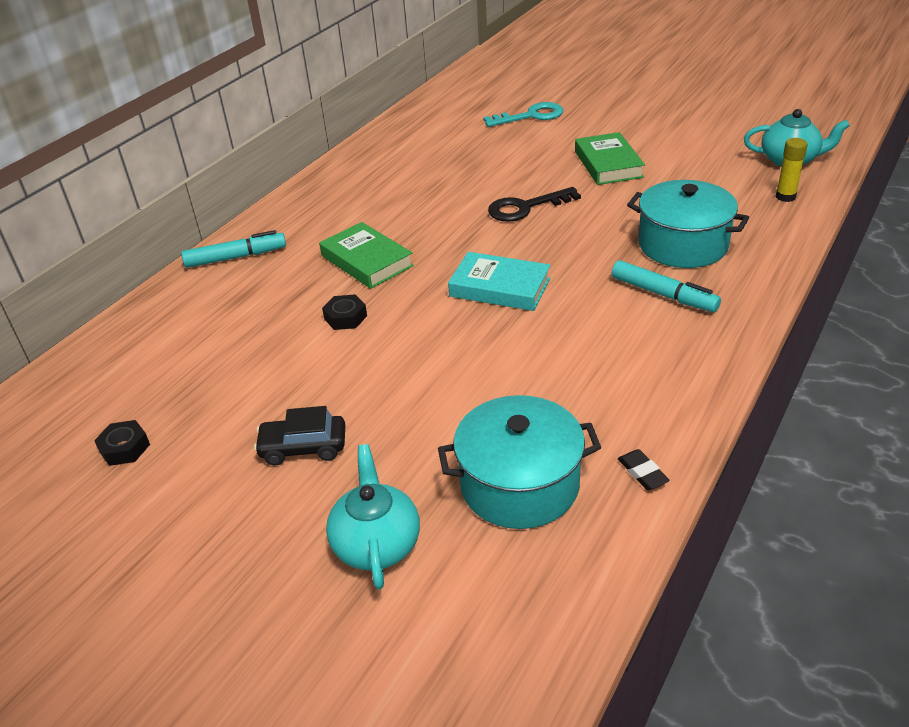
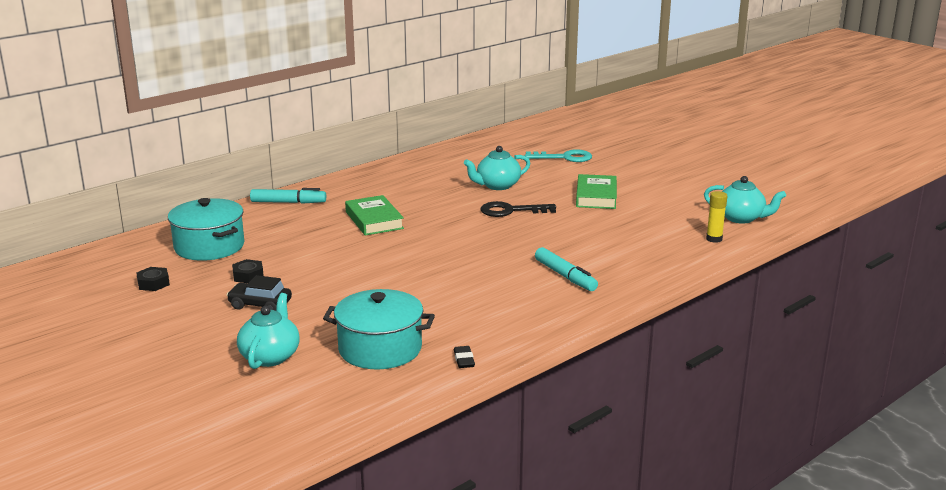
camera: 15 degrees right, 15 degrees down
black nut [322,294,367,330] -> black nut moved to [232,259,264,283]
turquoise book [448,252,551,311] -> none
turquoise pot [627,180,749,268] -> turquoise pot moved to [168,198,244,261]
none -> turquoise teapot [464,146,530,190]

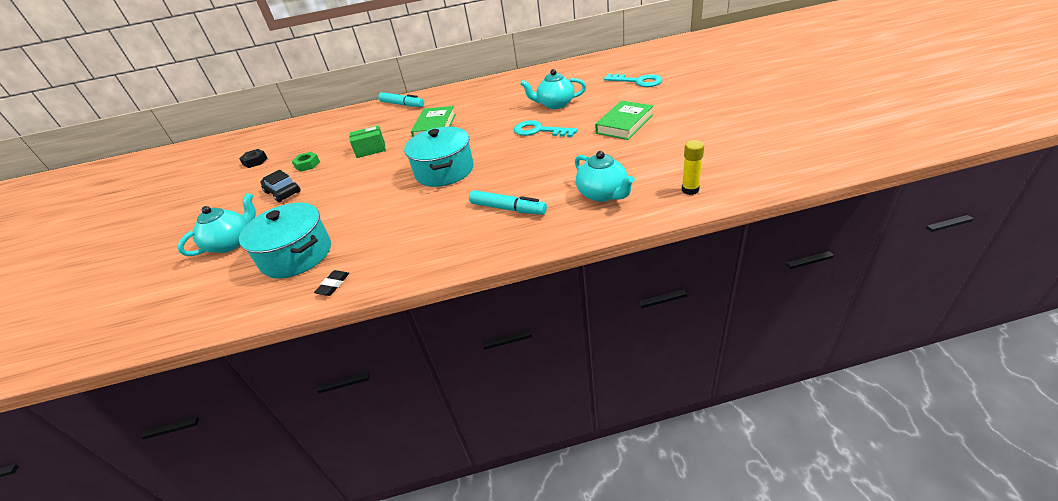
camera: 35 degrees right, 15 degrees up
turquoise pot [168,198,244,261] -> turquoise pot moved to [404,127,474,187]
black nut [232,259,264,283] -> green nut [292,152,320,172]
black key [480,201,556,217] -> turquoise key [514,120,578,137]
turquoise marker [535,247,598,291] -> turquoise marker turned 60 degrees counterclockwise [469,190,547,215]
turquoise teapot [704,176,786,224] -> turquoise teapot moved to [575,151,635,202]
none -> green box [350,125,386,158]

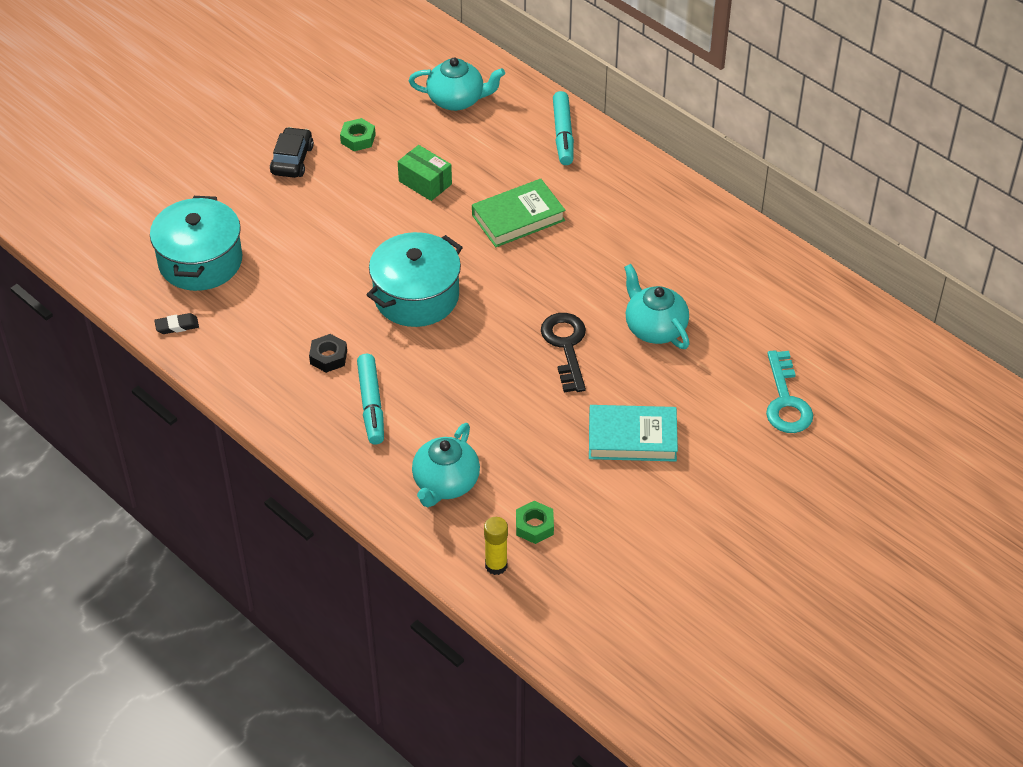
camera: 50 degrees right, 10 degrees up
turquoise teapot [177,193,256,256] -> turquoise teapot moved to [409,58,505,111]
black nut [239,149,267,168] -> black nut moved to [309,334,347,373]
turquoise key [514,120,578,137] -> black key [541,313,586,392]
green book [595,101,653,140] -> turquoise book [589,405,678,462]
none -> green nut [516,501,554,544]

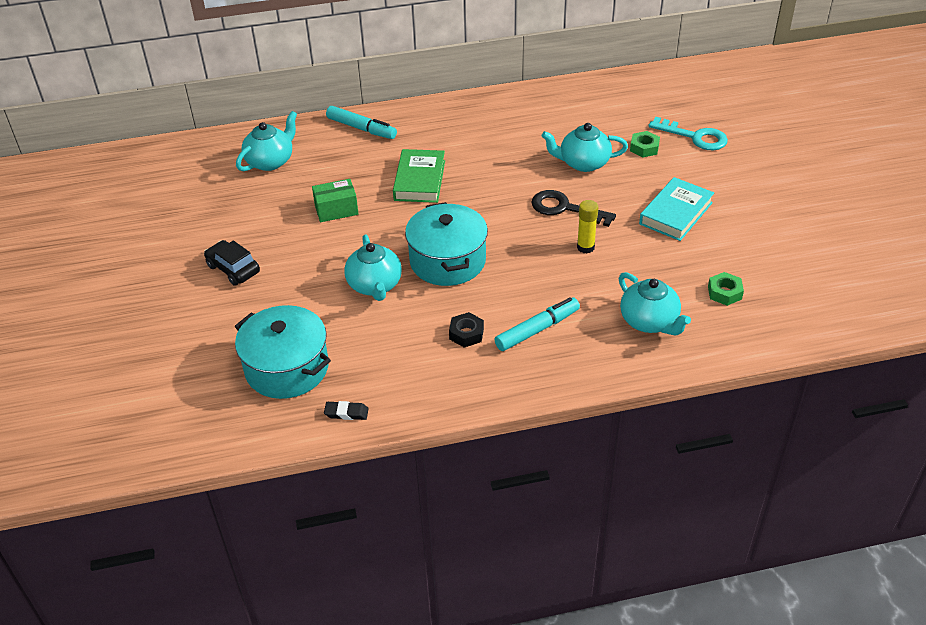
camera: 55 degrees left, 5 degrees down
black eraser [154,313,199,334] -> black eraser turned 75 degrees clockwise [324,401,369,420]
green nut [340,118,376,151] -> green nut moved to [630,131,660,158]
turquoise marker [357,354,384,445] -> turquoise marker turned 60 degrees counterclockwise [494,297,580,351]
yellow glue stick [484,517,508,575] -> yellow glue stick moved to [577,200,598,253]
none -> turquoise teapot [344,234,402,301]

